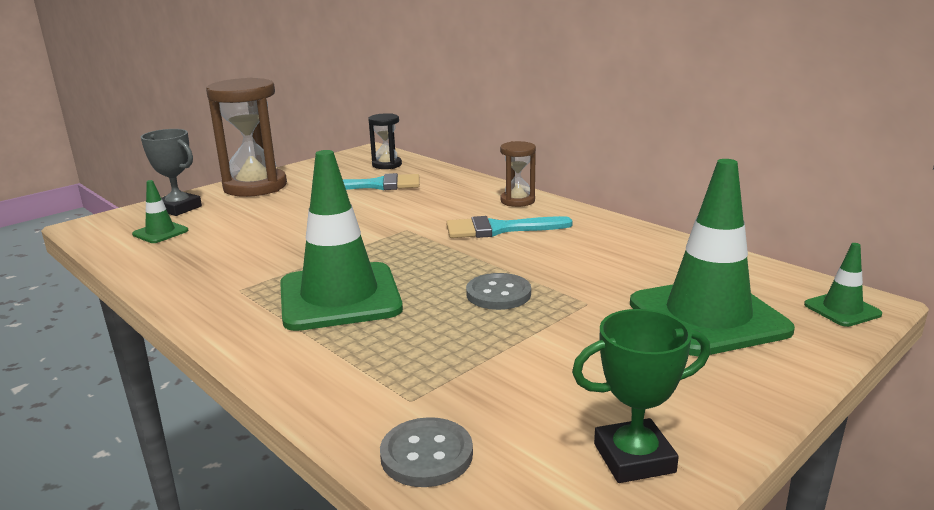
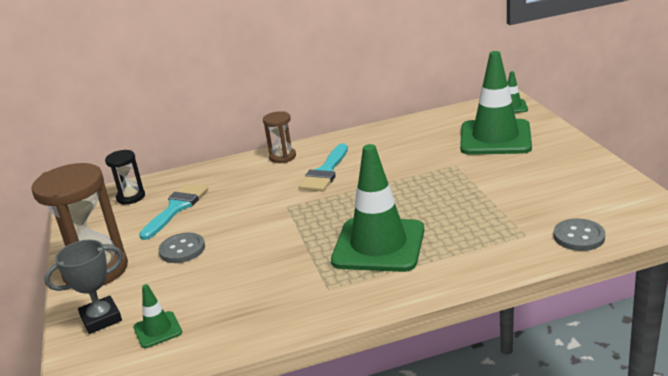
camera: 60 degrees left, 5 degrees up
grey button [466,273,531,310] -> grey button moved to [158,233,205,263]
green trophy [572,309,710,483] -> none

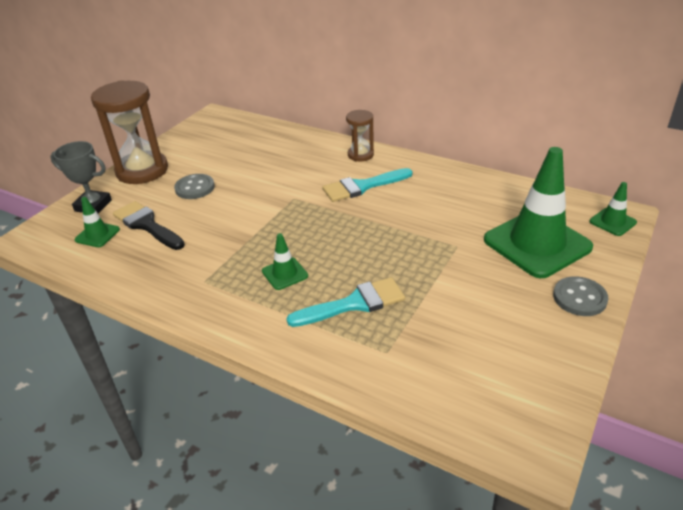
camera: 45 degrees right, 10 degrees up
black hourglass [105,150,145,205] -> none
turquoise brush [139,184,208,240] -> turquoise brush moved to [286,277,405,327]
green traffic cone [331,144,424,272] -> green traffic cone [262,233,308,290], size x0.45
grey button [553,219,605,251] -> grey button moved to [553,276,608,316]
none -> black brush [113,201,185,250]

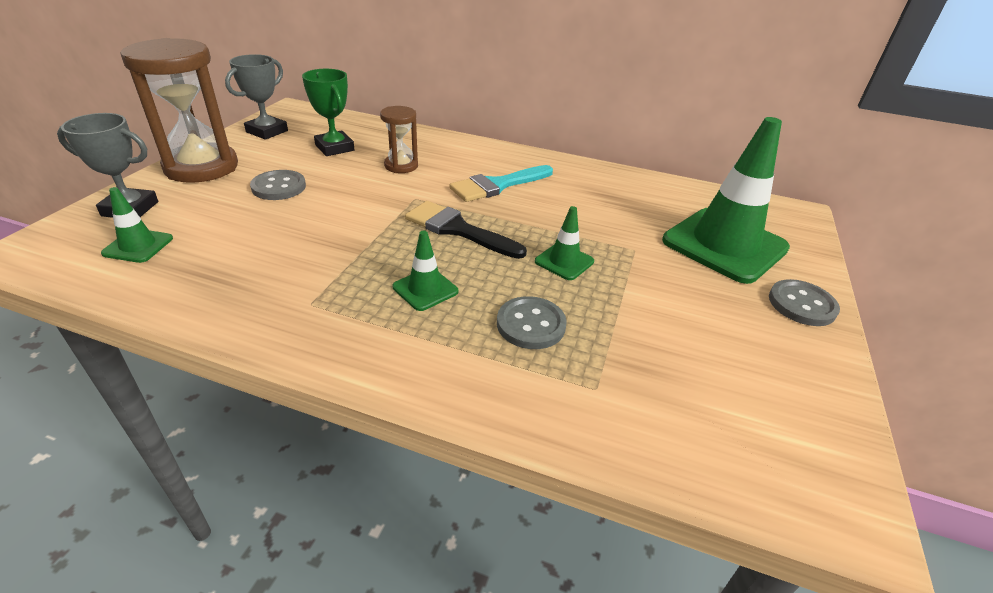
camera: 15 degrees left, 0 degrees up
black brush [113,201,185,250] -> black brush moved to [405,201,527,259]
turquoise brush [286,277,405,327] -> grey button [497,296,567,349]
brown hourglass [346,110,374,161] -> brown hourglass moved to [380,106,418,173]
green traffic cone [590,182,637,236] -> green traffic cone moved to [535,206,594,280]
none -> grey trophy [225,54,288,140]
none -> green trophy [302,69,355,156]

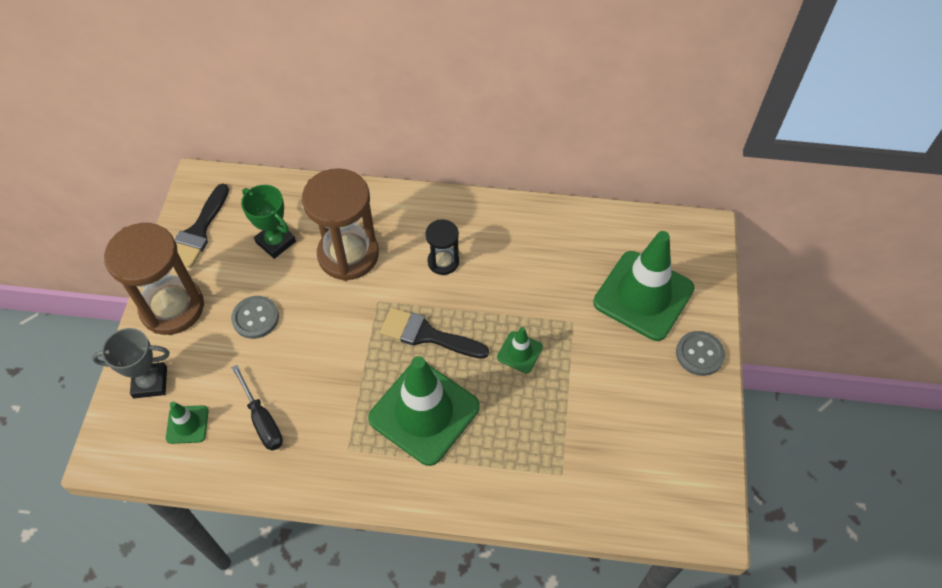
camera: 10 degrees left, 20 degrees up
grey trophy [225,54,288,140] -> black brush [174,184,229,268]
brown hourglass [380,106,418,173] -> brown hourglass [302,168,379,281], size x1.94
green traffic cone [393,231,458,311] -> green traffic cone [368,356,480,466], size x2.24
turquoise brush [449,165,553,202] -> black hourglass [425,219,459,275]
grey button [497,296,567,349] -> none
none -> black screwdriver [232,365,283,451]

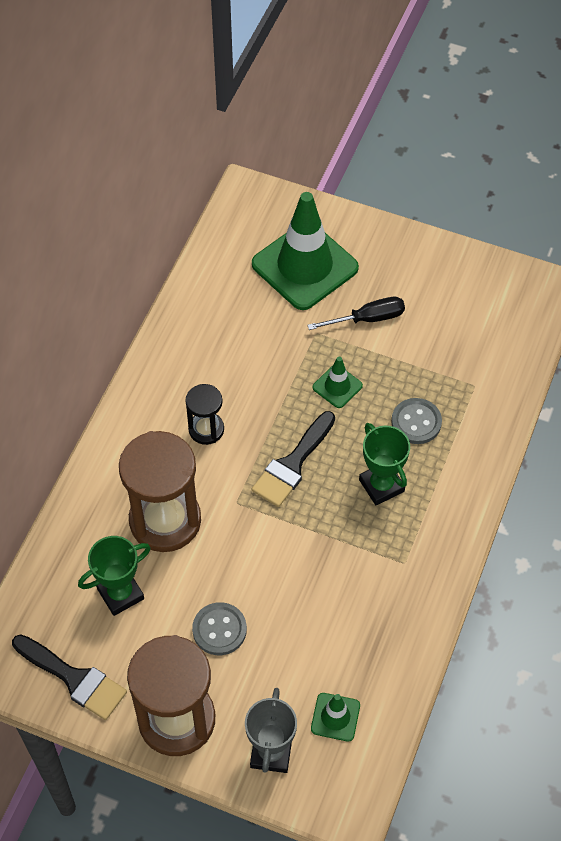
camera: 75 degrees left, 0 degrees up
black screwdriver [232,365,283,451] -> black screwdriver moved to [307,297,405,330]
green traffic cone [368,356,480,466] -> green trophy [359,423,410,505]
grey button [676,331,725,376] -> grey button moved to [391,398,442,444]

